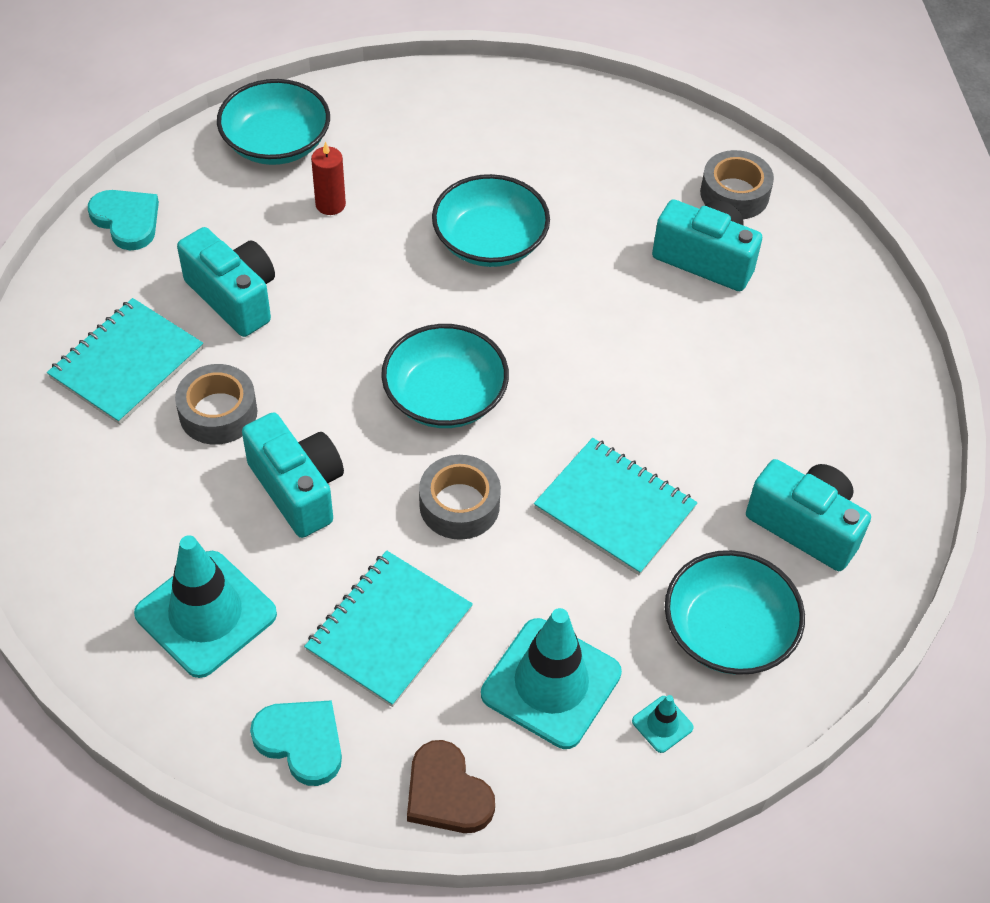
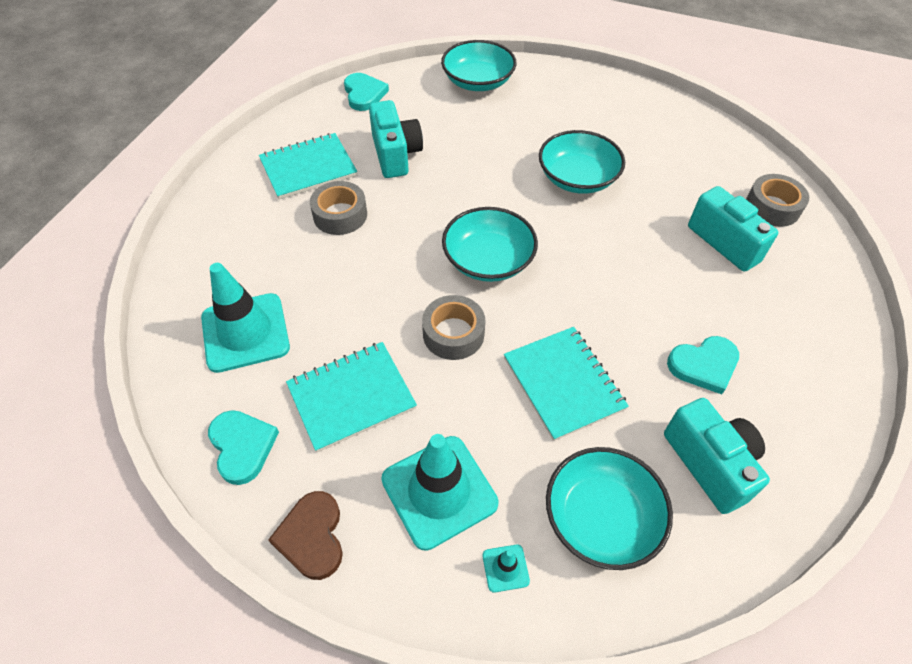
camera: 30 degrees right, 0 degrees up
turquoise camera [242,412,344,538] -> none
red candle [311,142,346,215] -> none
none -> turquoise heart [667,336,739,394]

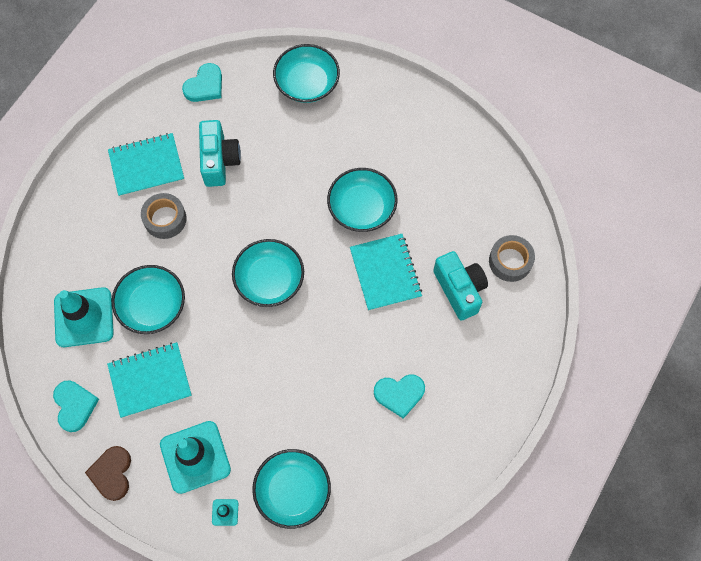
camera: 10 degrees right, 15 degrees up
turquoise heart [344,73,389,111] -> turquoise heart turned 45 degrees clockwise [182,63,222,102]
grey tape [422,295,485,360] -> none
turquoise notebook [504,327,629,441] -> turquoise notebook moved to [350,234,422,311]
turquoise camera [664,398,770,514] -> none
none -> turquoise bowl [112,265,185,334]

